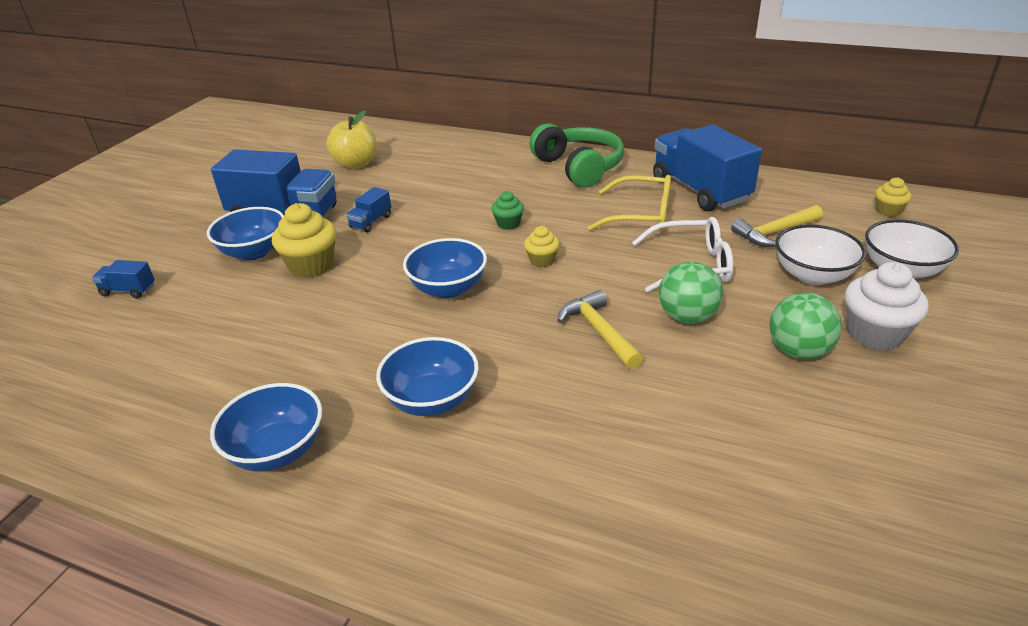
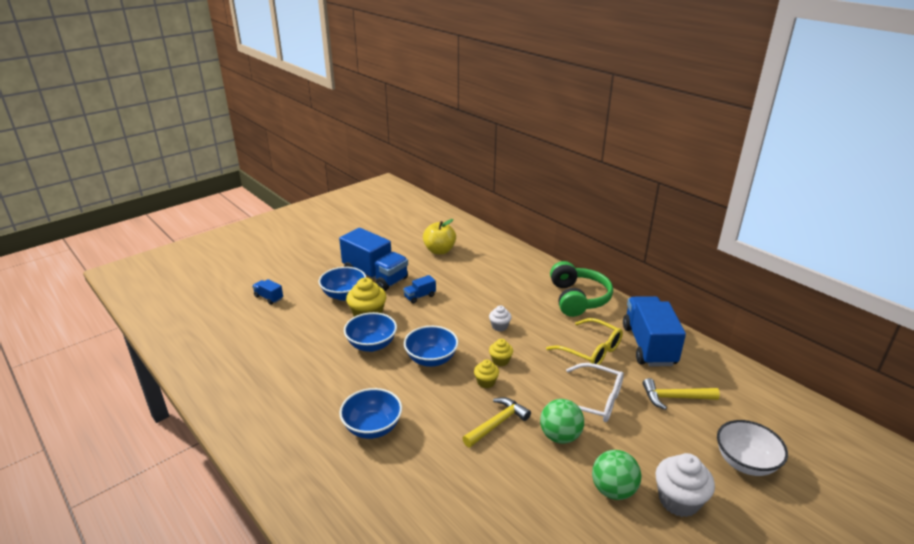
camera: 25 degrees right, 5 degrees down
blue bowl [210,383,322,472] -> blue bowl moved to [344,312,397,352]
green cupcake [491,191,524,230] -> white cupcake [489,305,512,331]
yellow hammer [557,290,643,369] -> yellow hammer turned 45 degrees clockwise [462,397,531,447]
white bowl [775,225,866,285] -> none
yellow cupcake [875,177,912,217] -> yellow cupcake moved to [474,359,499,388]

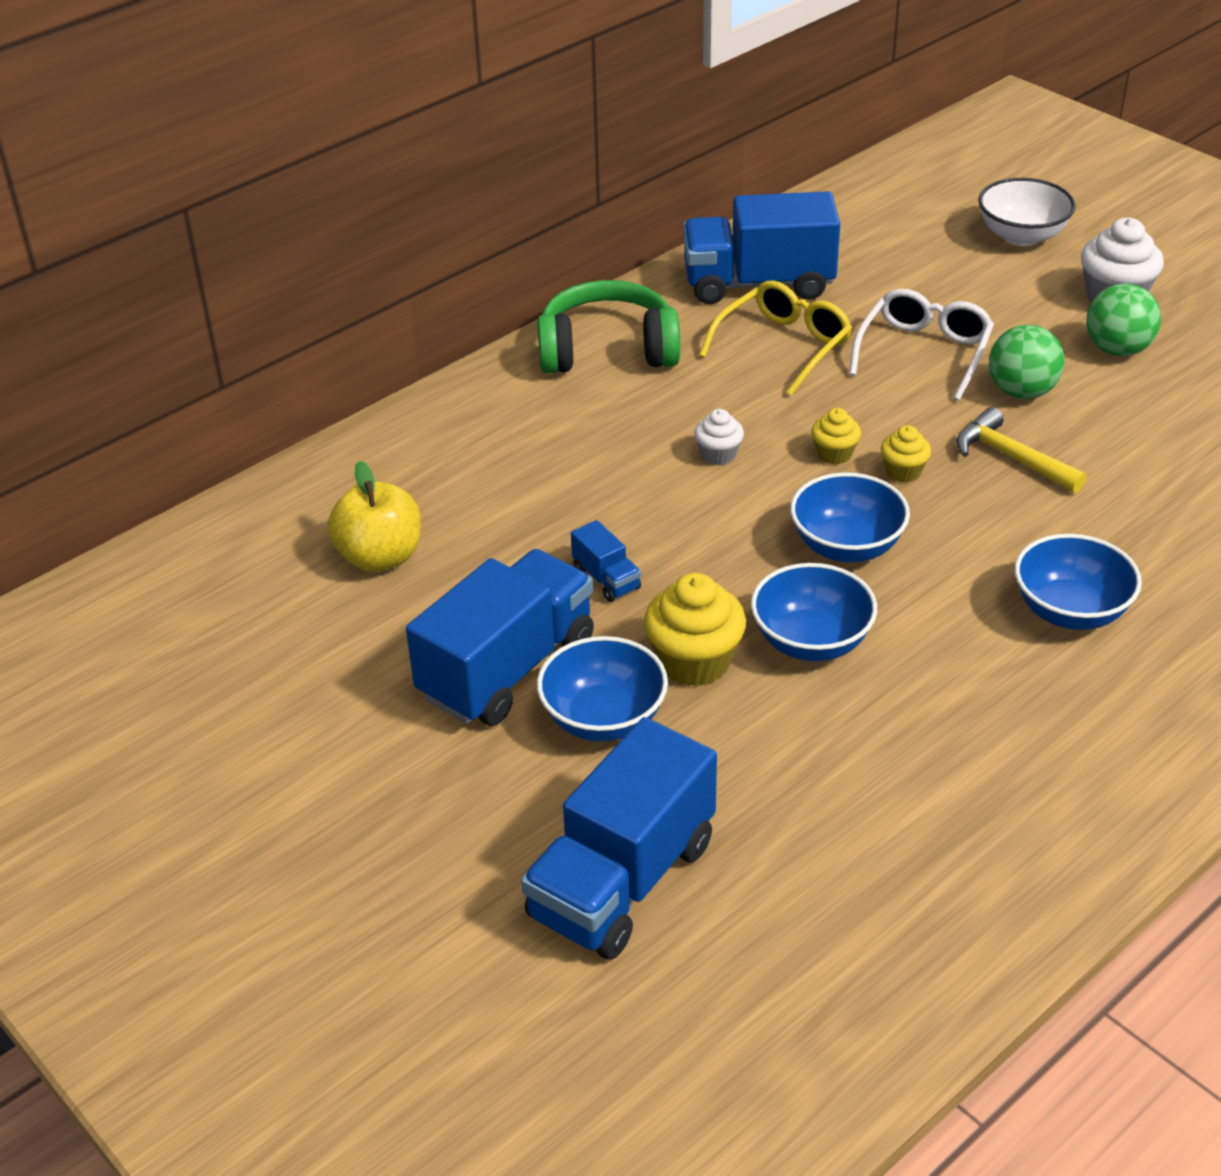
camera: 90 degrees left, 10 degrees up
blue truck [252,279,283,305] -> blue truck [521,717,717,960], size x2.31
yellow hammer [643,378,720,410] -> none

